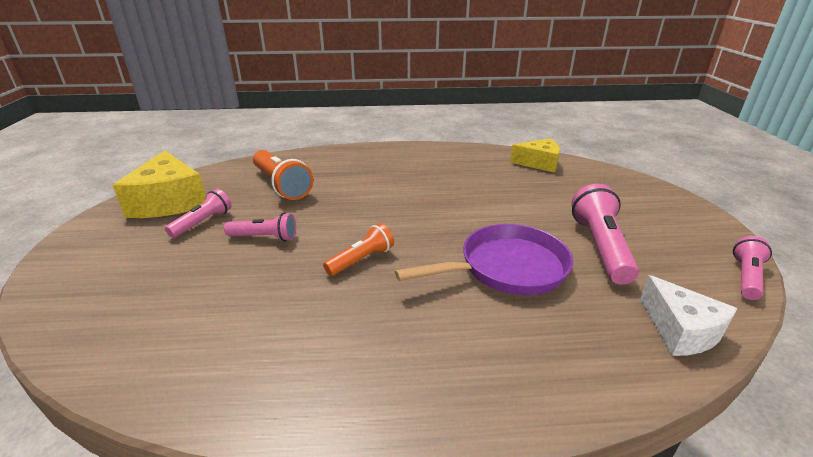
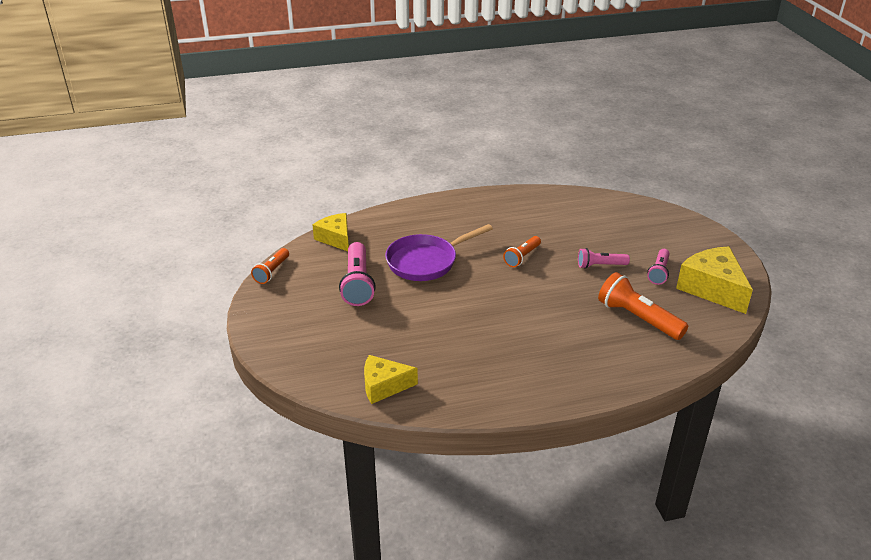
camera: 170 degrees right, 5 degrees up
white cheese [640,275,738,356] -> yellow cheese [313,213,349,251]
pink flashlight [733,236,772,300] -> orange flashlight [251,248,289,284]

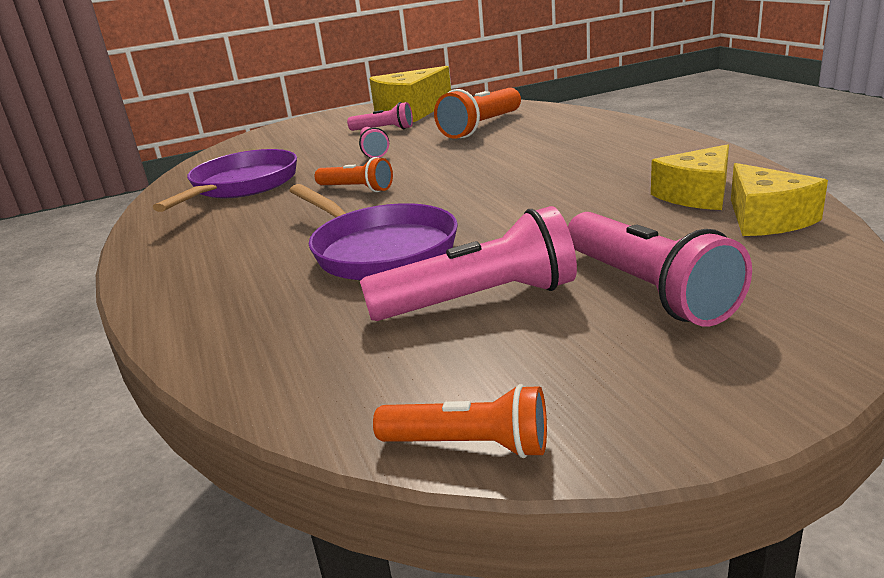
camera: 95 degrees left, 10 degrees down
yellow cheese [313,213,349,251] -> yellow cheese moved to [651,144,729,210]
none -> purple pan [153,149,297,212]
none -> pink flashlight [568,212,752,327]

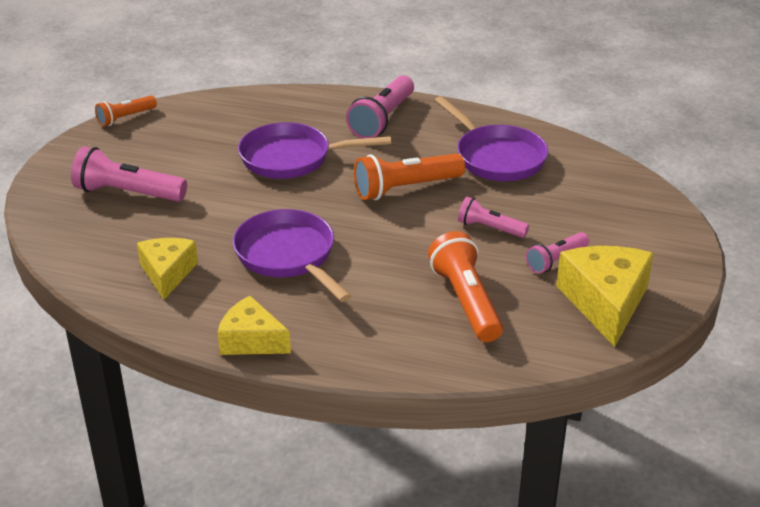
camera: 125 degrees right, 10 degrees up
orange flashlight [315,157,393,192] -> orange flashlight [354,153,465,200], size x1.66
pink flashlight [360,206,577,321] -> pink flashlight moved to [346,75,414,139]
yellow cheese [731,163,828,236] -> yellow cheese moved to [218,296,291,355]
none -> purple pan [233,209,351,302]

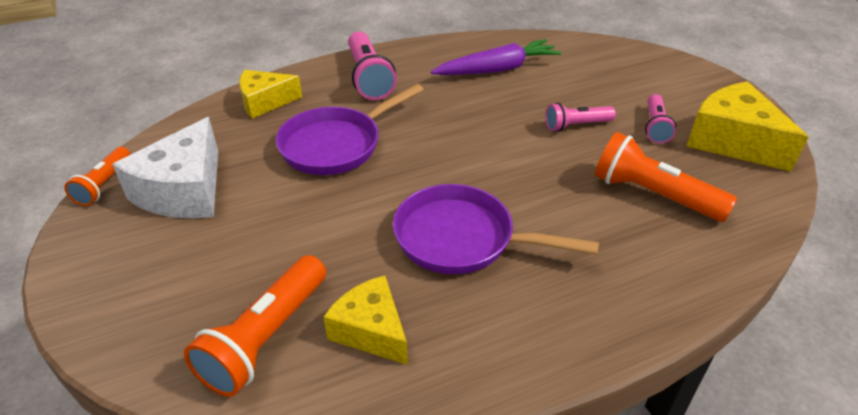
camera: 40 degrees left, 5 degrees up
pink flashlight [71,147,187,202] -> none
yellow cheese [218,296,291,355] -> yellow cheese moved to [239,70,302,119]
orange flashlight [354,153,465,200] -> orange flashlight moved to [184,255,326,397]
purple pan [434,96,548,181] -> purple carrot [431,39,562,75]
none -> white cheese [112,117,218,219]

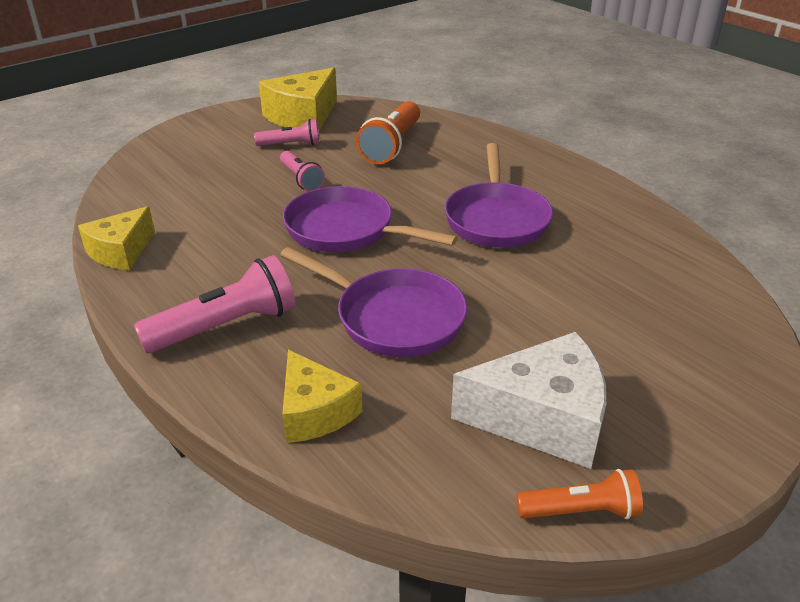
camera: 105 degrees left, 5 degrees down
orange flashlight [184,255,326,397] -> none
yellow cheese [323,275,408,365] -> yellow cheese moved to [78,206,155,270]
purple carrot [431,39,562,75] -> none
none -> purple pan [283,186,458,252]

